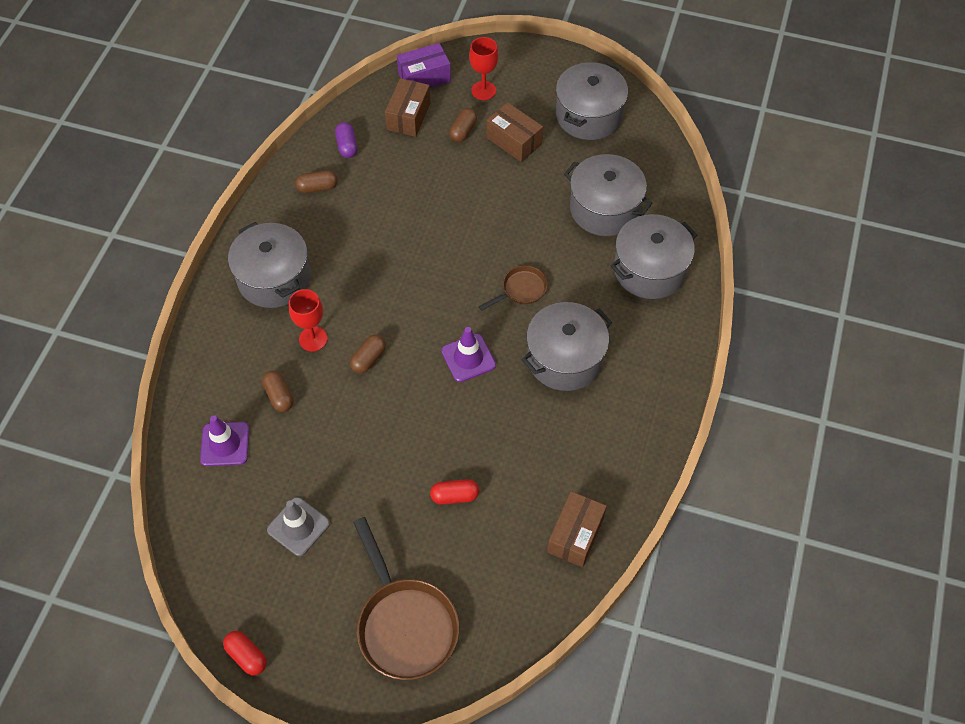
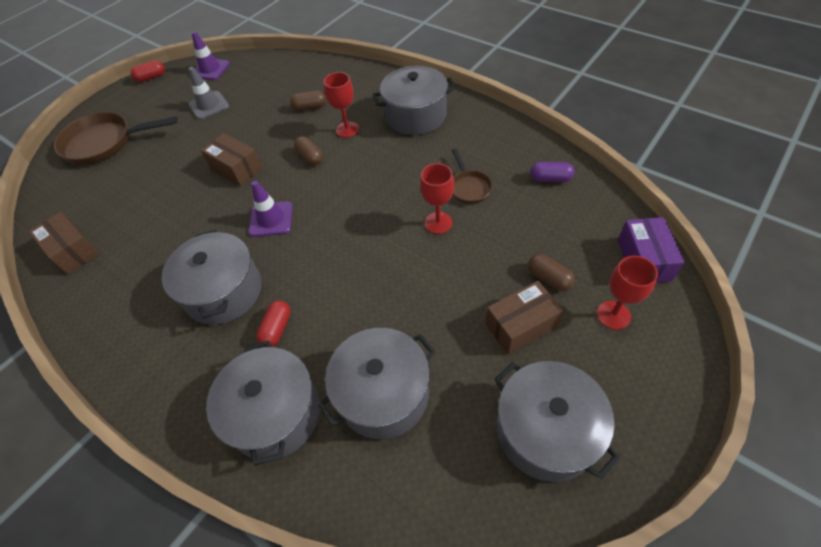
camera: 115 degrees right, 5 degrees down
purple traffic cone [200,415,249,466] -> purple traffic cone moved to [192,31,230,80]
brown capsule [295,170,337,193] -> none
brown box [385,78,431,137] -> brown box moved to [201,133,263,186]
red capsule [430,479,479,505] -> red capsule moved to [256,300,291,347]
brown pan [479,265,547,311] -> brown pan moved to [452,148,492,204]
none -> red goblet [420,163,454,234]

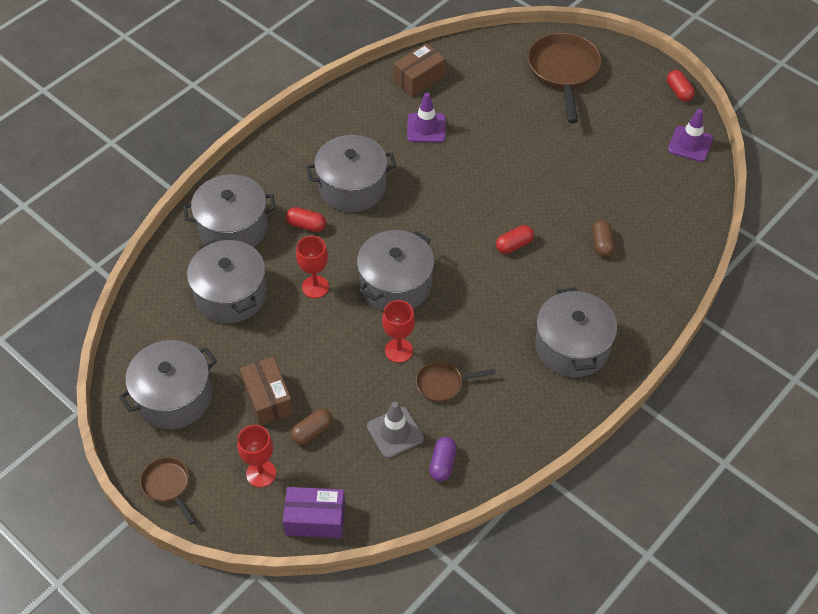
camera: 90 degrees right, 0 degrees up
grey traffic cone [188,67,229,120] -> grey traffic cone moved to [367,402,424,458]
brown box [201,133,263,186] -> none
purple traffic cone [249,181,293,237] -> purple traffic cone moved to [407,93,446,143]
brown capsule [294,136,323,165] -> red capsule [496,225,534,254]
red goblet [324,72,359,138] -> red goblet moved to [296,236,329,298]
none -> brown pan [140,457,196,525]
none -> grey pot [357,230,434,311]

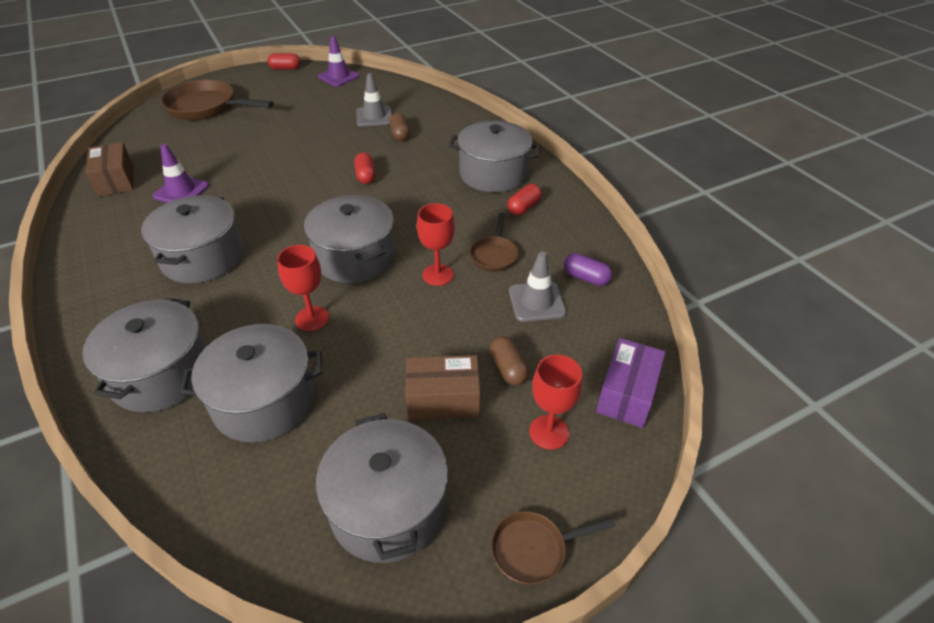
camera: 70 degrees left, 10 degrees down
red capsule [286,207,326,232] -> red capsule moved to [507,184,542,215]
brown capsule [592,219,615,257] -> brown capsule turned 60 degrees clockwise [389,113,410,141]
none -> grey traffic cone [356,73,392,127]

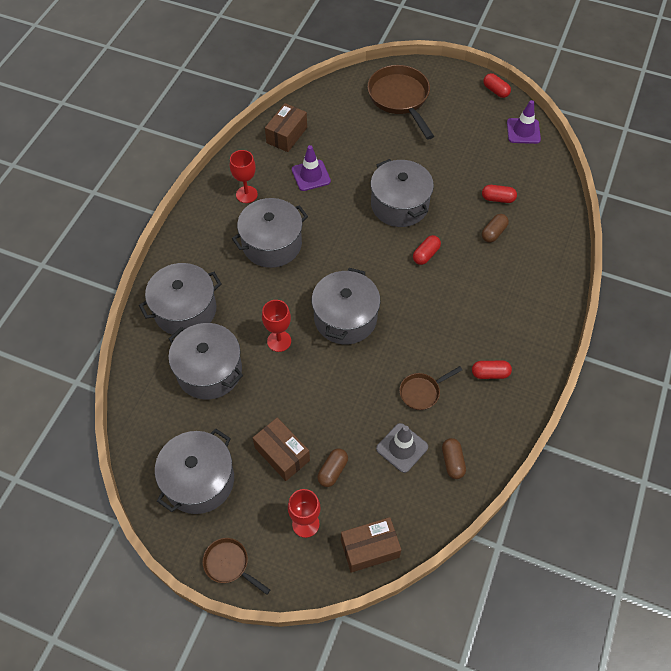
camera: 50 degrees right, 15 degrees up
grey traffic cone [356,73,392,127] -> red capsule [482,185,517,203]
red goblet [417,203,455,286] -> red goblet moved to [230,150,258,203]
grey pot [448,121,541,192] -> grey pot moved to [371,159,434,227]
purple capsule [564,253,613,286] -> brown capsule [442,438,466,479]
purple box [596,338,666,428] -> brown box [341,517,401,573]

